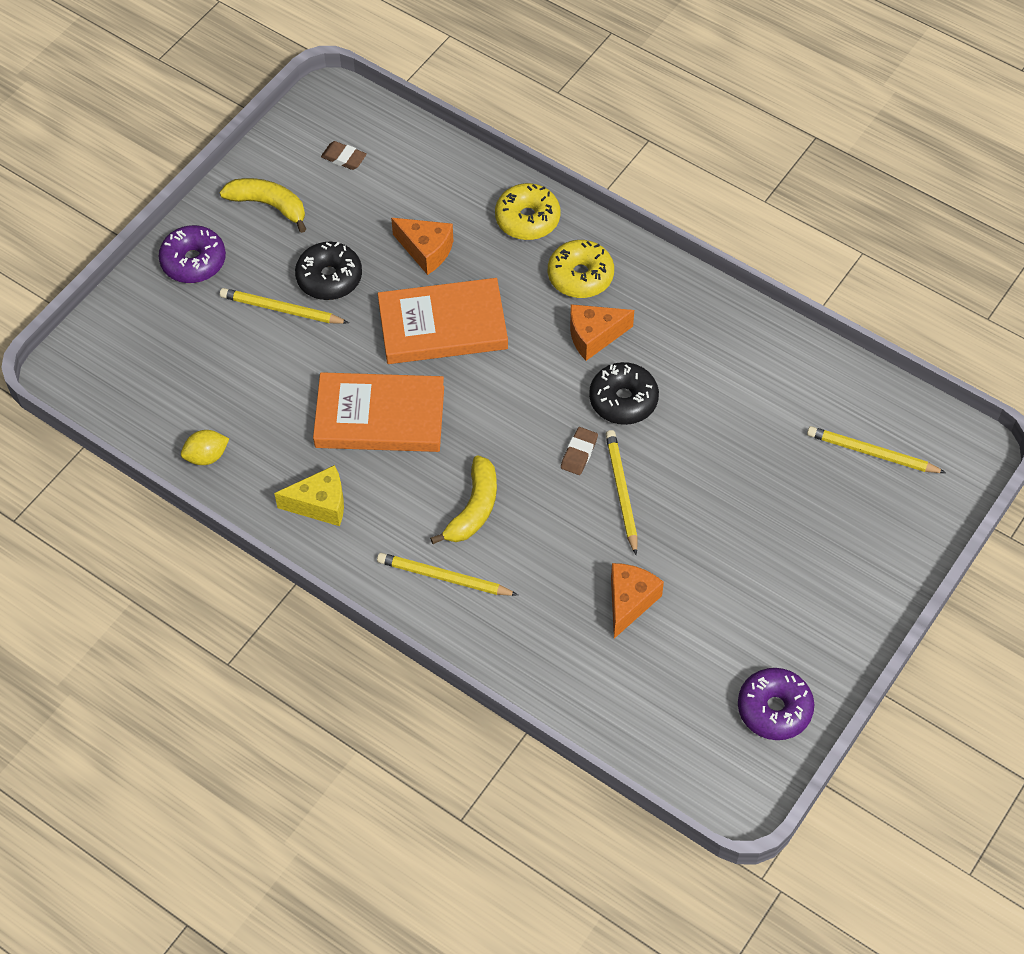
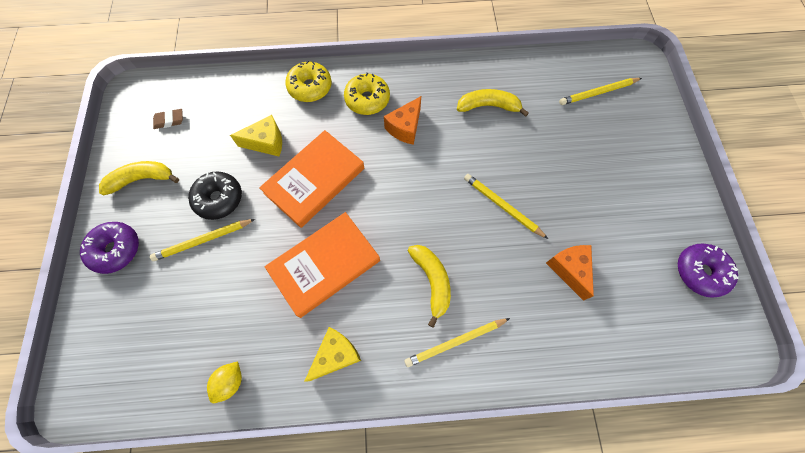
camera: 40 degrees left, 10 degrees up
orange cheese [391,218,453,275] -> yellow cheese [230,115,282,156]
brown eraser [561,427,598,475] -> none
black donut [589,362,659,425] -> none
none -> yellow banana [457,89,529,117]

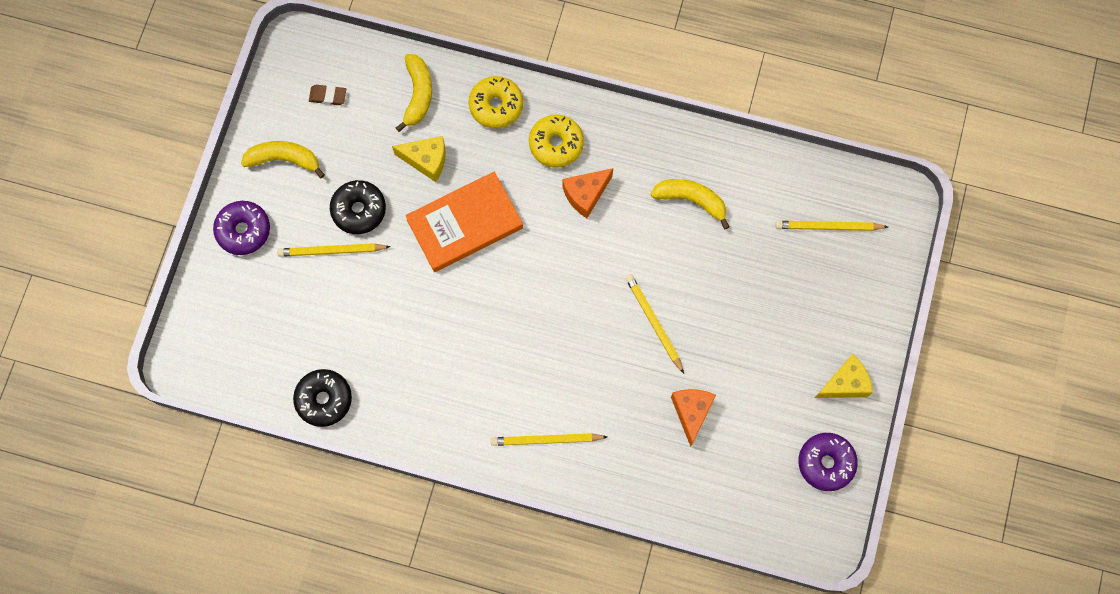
camera: 20 degrees right, 5 degrees up
yellow lemon [207,361,242,403] -> black donut [293,369,352,427]
orange book [264,212,380,318] -> none
yellow cheese [304,327,361,382] -> yellow cheese moved to [815,354,873,398]
yellow banana [408,245,451,328] -> yellow banana moved to [396,54,432,132]

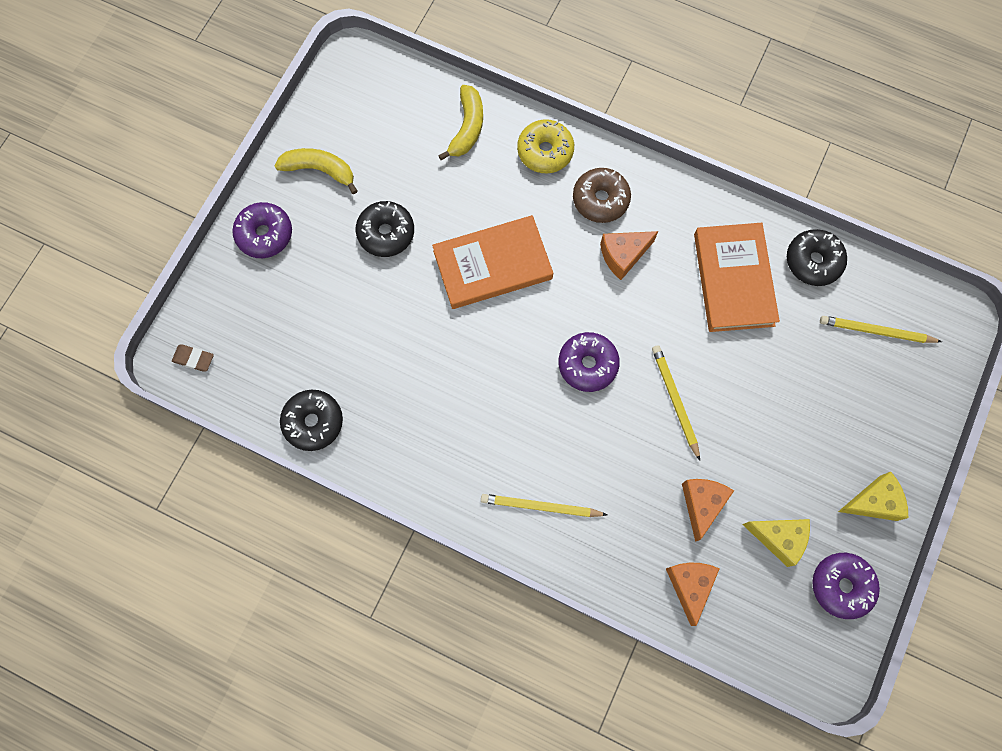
camera: 10 degrees right, 0 degrees up
yellow pencil [277,243,391,257] -> none
brown eraser [309,85,346,105] -> brown eraser moved to [172,344,214,372]
yellow cheese [392,136,446,182] -> yellow cheese moved to [742,519,810,567]
yellow donut [529,115,584,168] -> brown donut [573,168,631,223]
yellow banana [651,179,730,229] -> orange book [694,223,780,332]
none -> purple donut [559,332,620,392]
none -> orange cheese [666,563,720,626]
none -> black donut [787,229,847,286]

